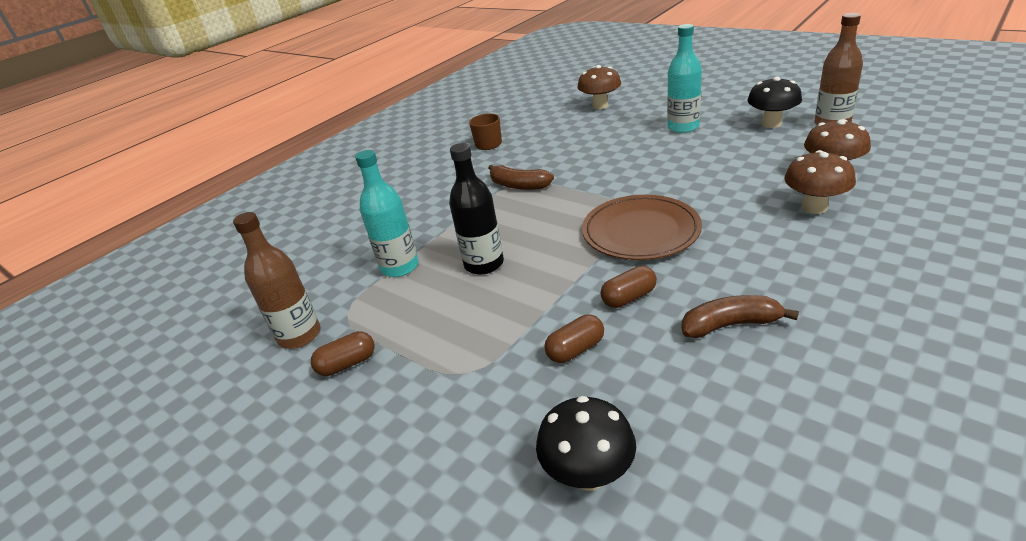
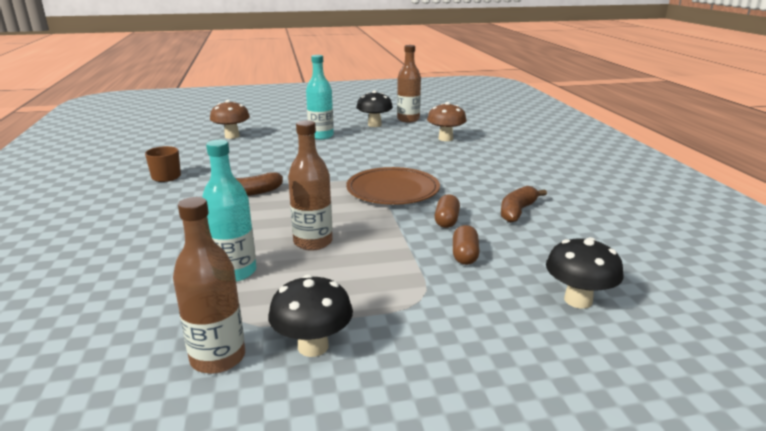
camera: 55 degrees left, 10 degrees down
brown capsule [311,331,375,376] -> black mushroom [268,274,353,357]
black bottle [449,143,504,275] -> brown bottle [288,120,333,251]
brown mushroom [784,150,856,214] -> none

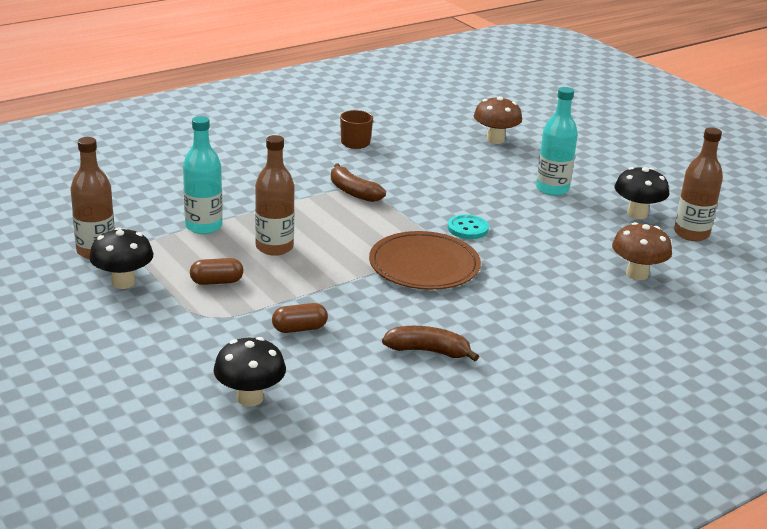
camera: 65 degrees right, 5 degrees up
brown capsule [435,194,460,228] -> brown capsule moved to [190,258,243,285]
none -> turquoise button [447,214,489,239]

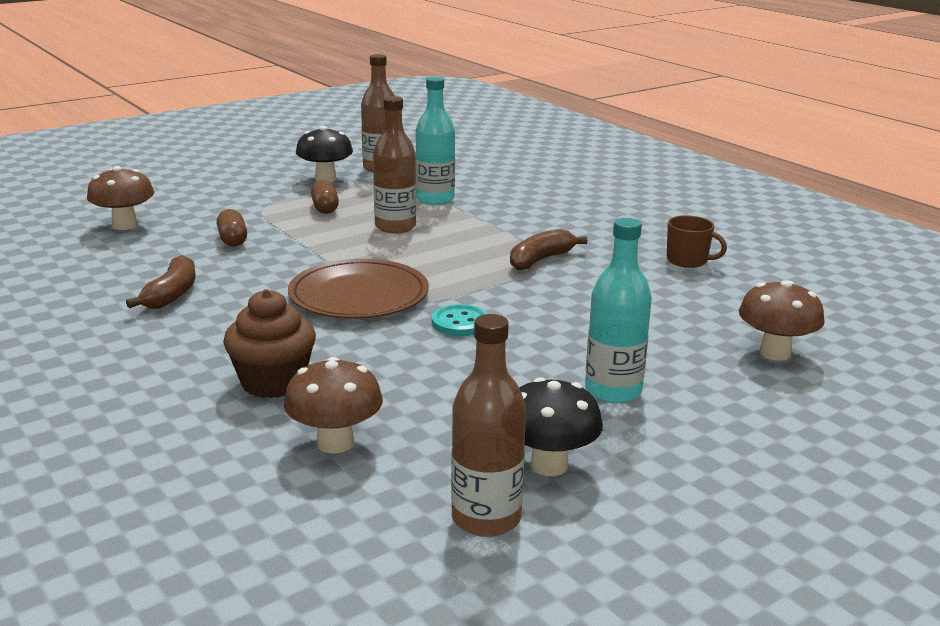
camera: 90 degrees right, 5 degrees down
black mushroom [214,337,286,407] -> brown mushroom [87,166,154,230]
none -> brown cupcake [223,289,316,398]

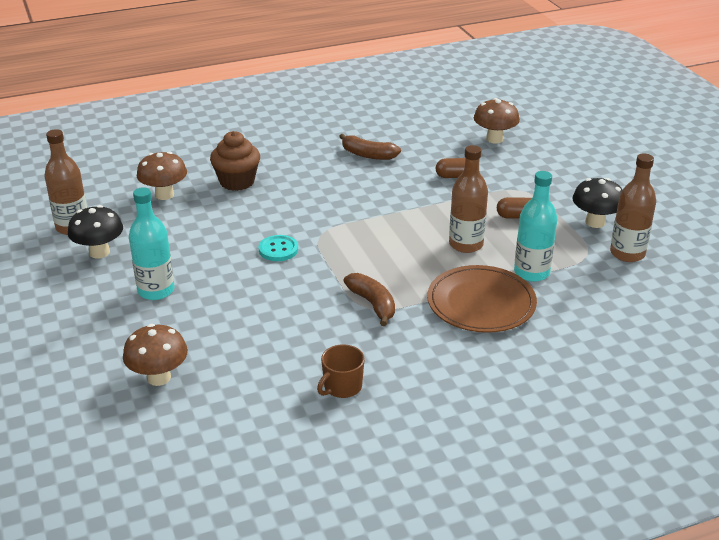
camera: 105 degrees right, 10 degrees up
brown plate [288,259,429,319] -> brown plate moved to [427,265,537,333]

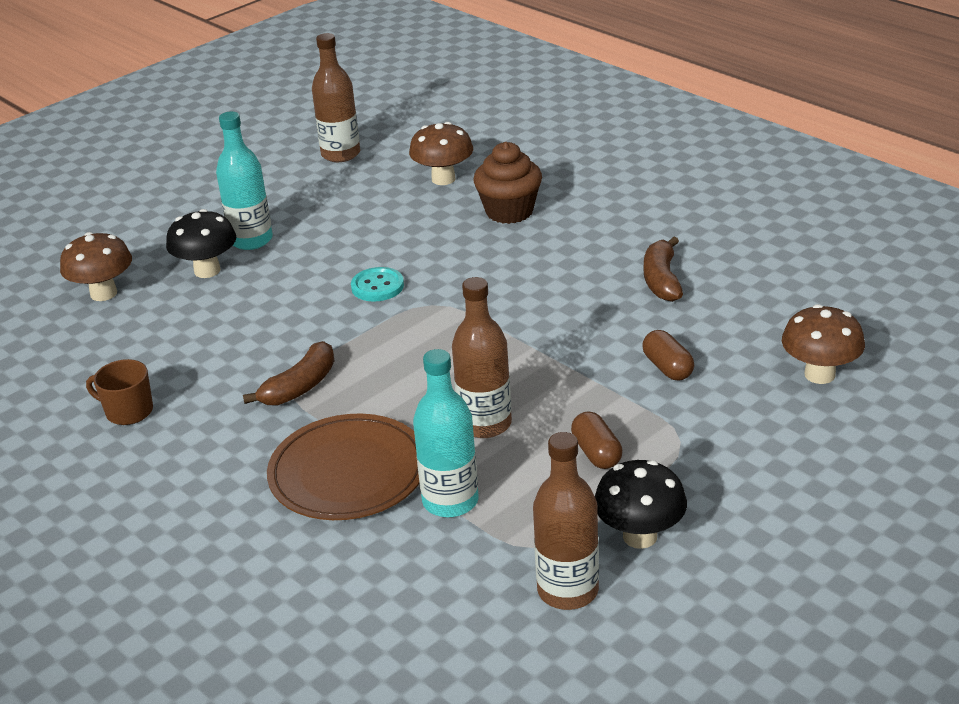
camera: 70 degrees right, 0 degrees up
black mushroom [68,205,123,259] -> black mushroom moved to [166,209,236,278]

